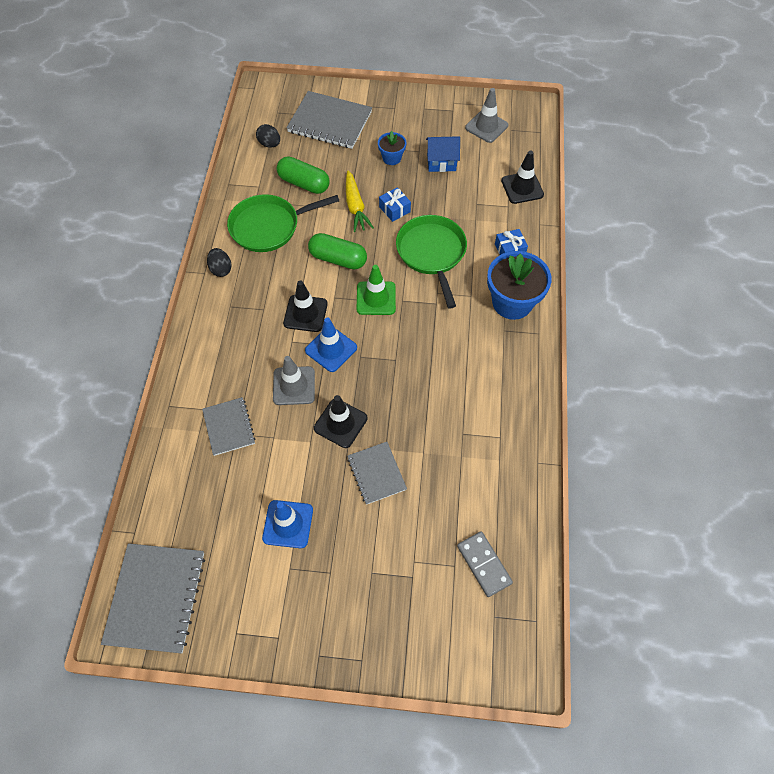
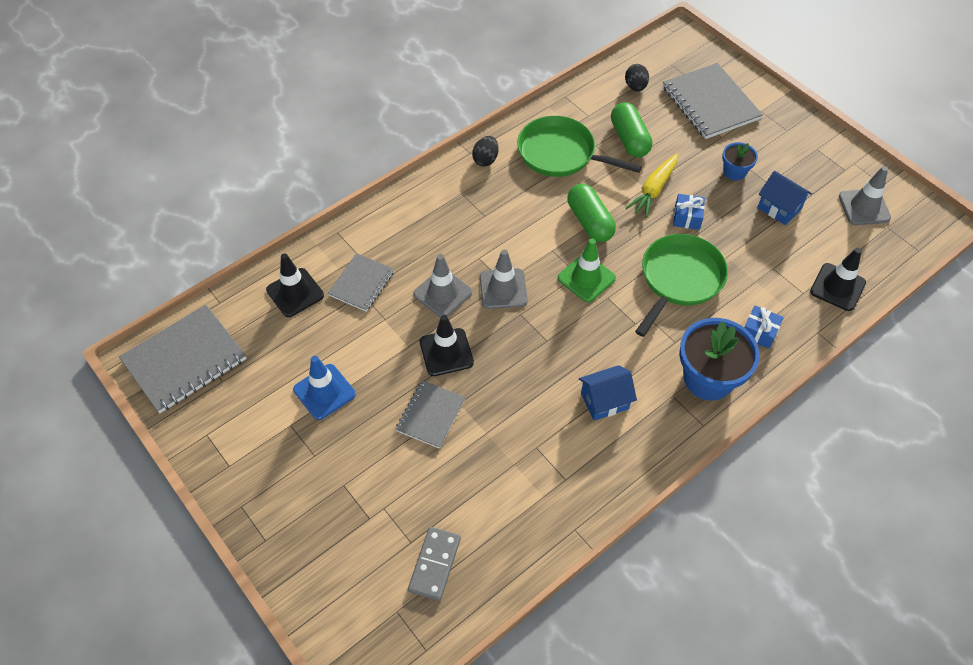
camera: 45 degrees right, 5 degrees down
black traffic cone [283,281,328,332] -> black traffic cone moved to [266,253,324,317]
blue traffic cone [305,318,357,372] -> grey traffic cone [480,249,528,309]
none -> blue house [579,365,637,421]

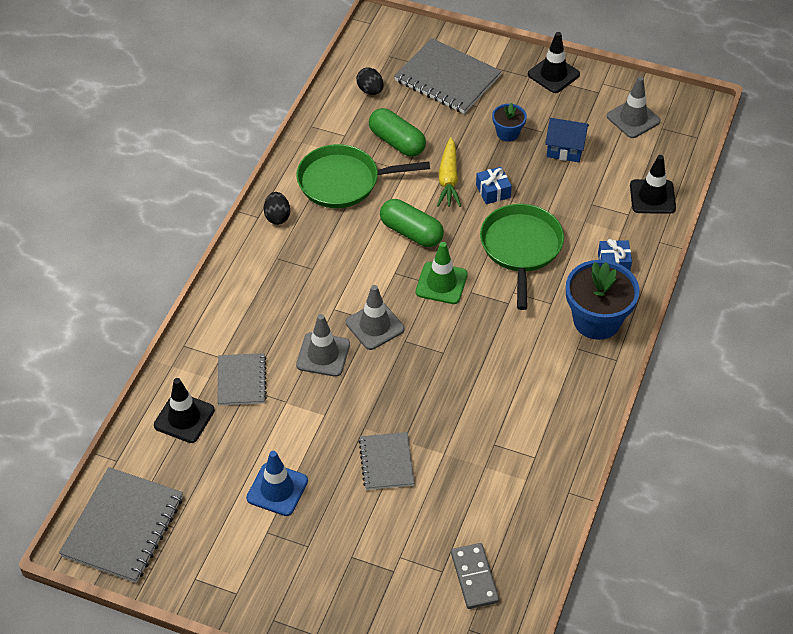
camera: 30 degrees left, 5 degrees down
black traffic cone [420,315,474,376] -> black traffic cone moved to [528,32,580,93]
blue house [579,365,637,421] -> none

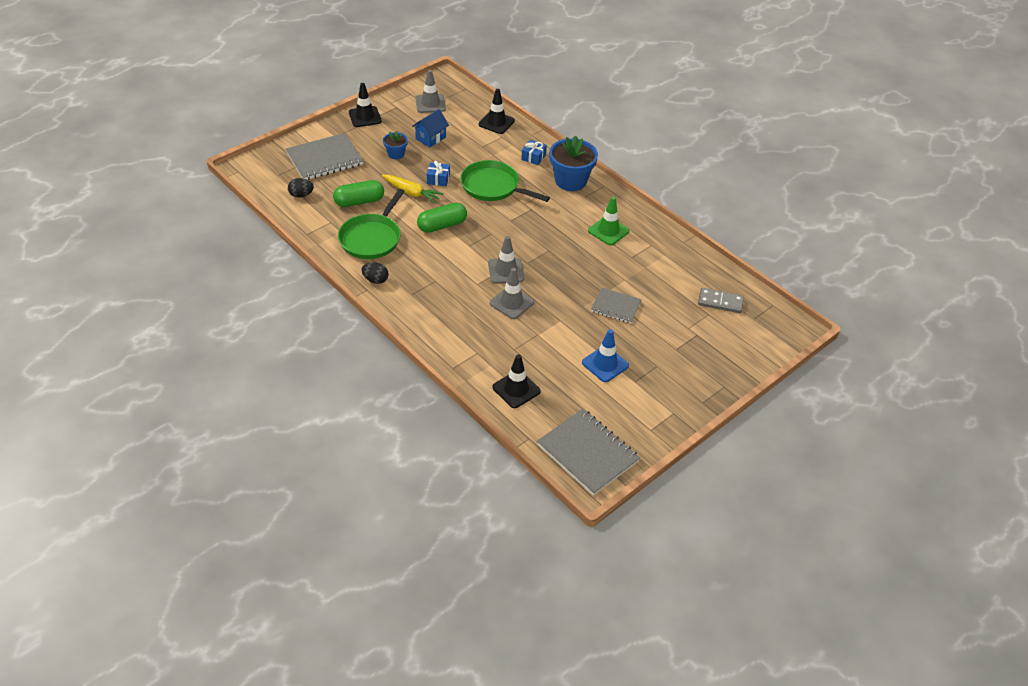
camera: 65 degrees left, 5 degrees down
grey notebook [217,353,267,405] -> none
green traffic cone [416,242,468,304] -> green traffic cone moved to [588,196,629,245]

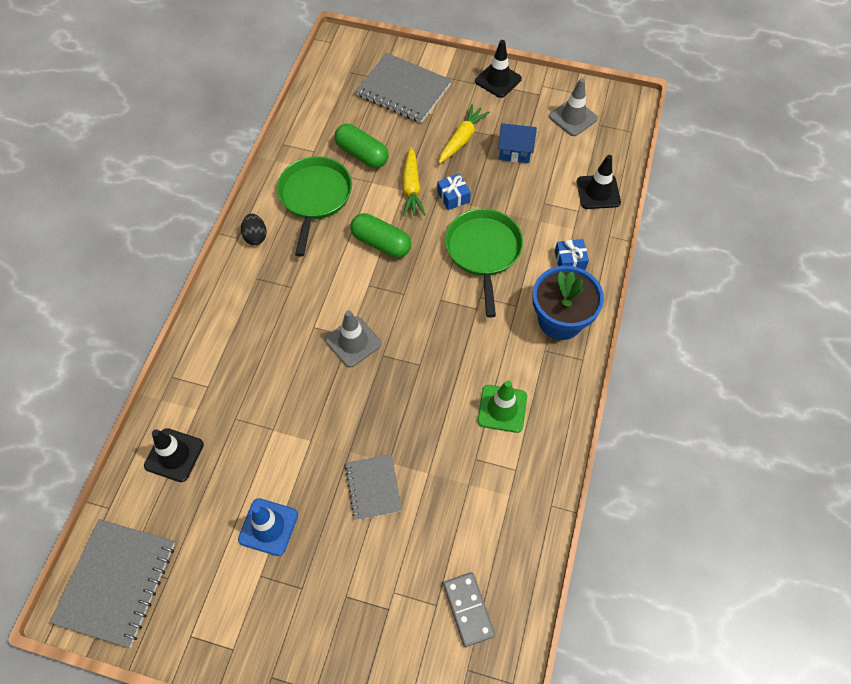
camera: 60 degrees right, 15 degrees up
black egg [288,178,314,198] -> none
green pan [338,189,405,259] -> green pan turned 105 degrees clockwise [277,156,352,257]
blue flower pot [383,131,408,159] -> yellow carrot [439,104,490,164]
grey traffic cone [490,268,534,319] -> none

